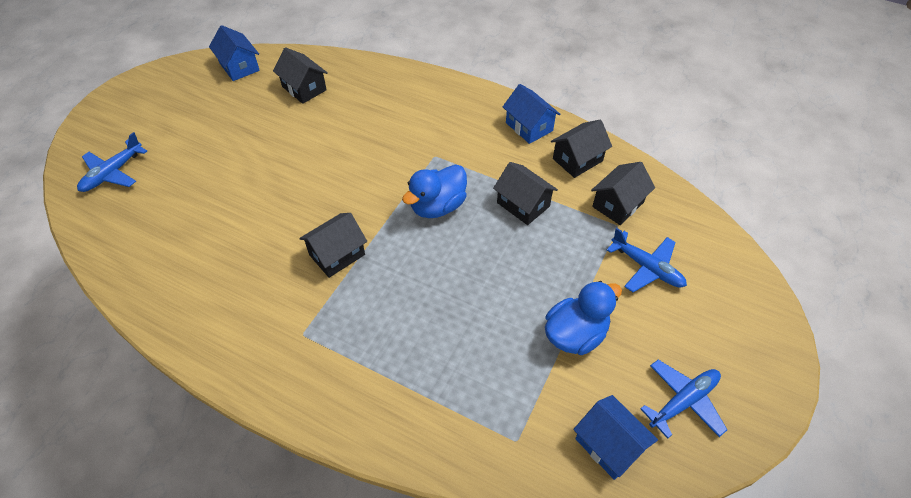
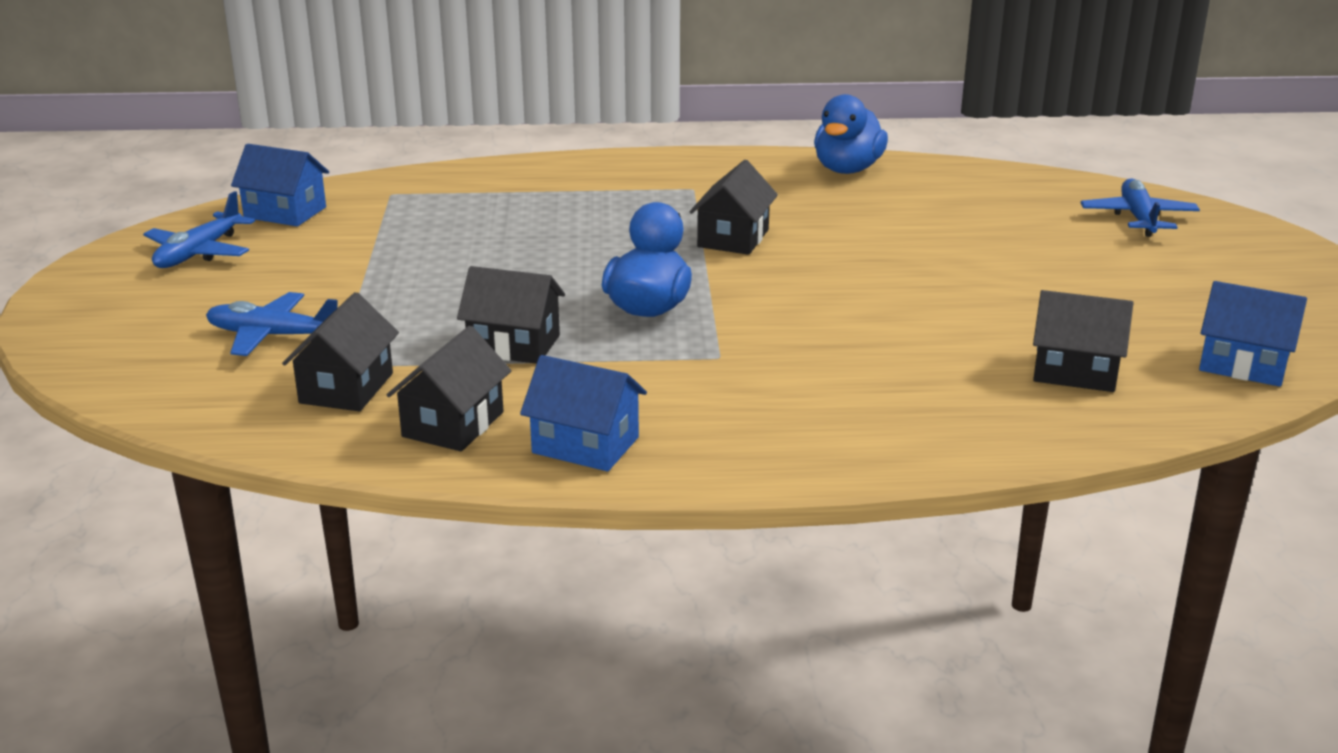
camera: 150 degrees right, 25 degrees down
blue duck [545,281,622,355] -> blue duck moved to [814,94,888,174]

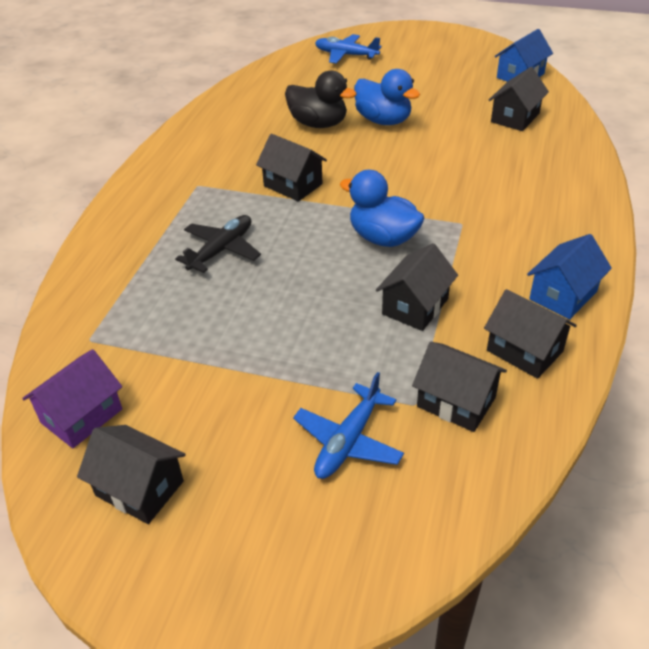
camera: 70 degrees left, 15 degrees up
blue plane [143,191,255,268] -> black house [77,425,186,524]
blue house [231,144,329,226] -> purple house [22,349,122,448]
blue duck [814,94,888,174] -> blue duck moved to [354,69,420,125]
none -> black plane [175,215,261,273]
none -> black duck [285,71,357,128]

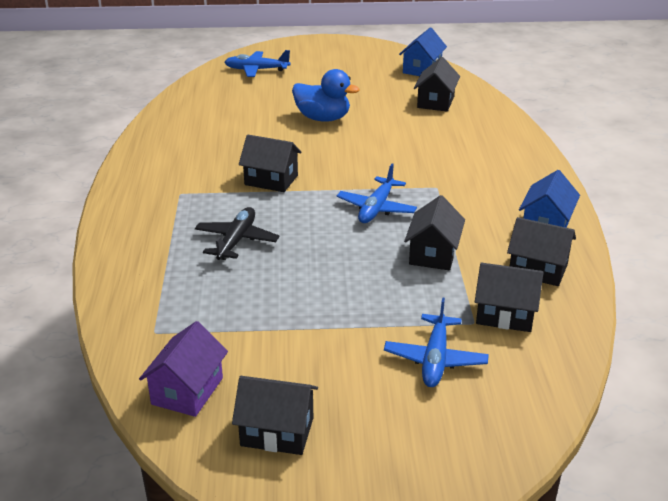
camera: 20 degrees left, 10 degrees down
black duck [285,71,357,128] -> none
blue duck [340,170,425,247] -> blue plane [337,164,417,223]

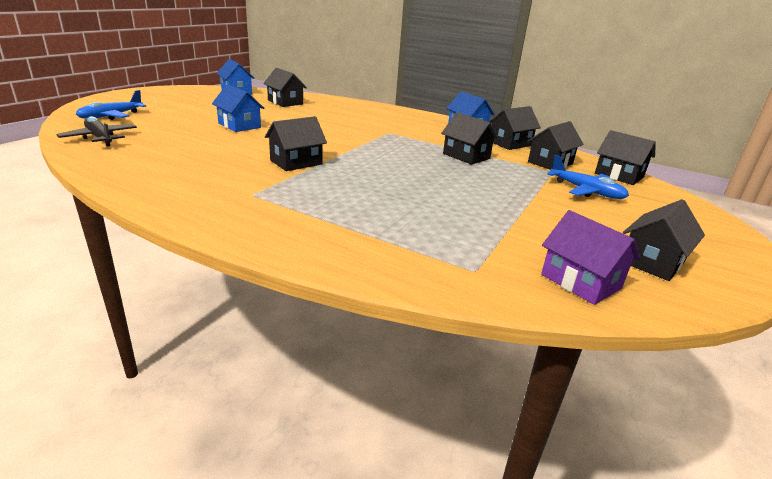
camera: 60 degrees left, 5 degrees down
black plane [195,207,279,260] -> black plane moved to [56,116,137,147]
blue duck [292,69,360,122] -> blue house [212,84,264,132]
blue plane [337,164,417,223] -> none
none -> black house [595,130,656,185]

